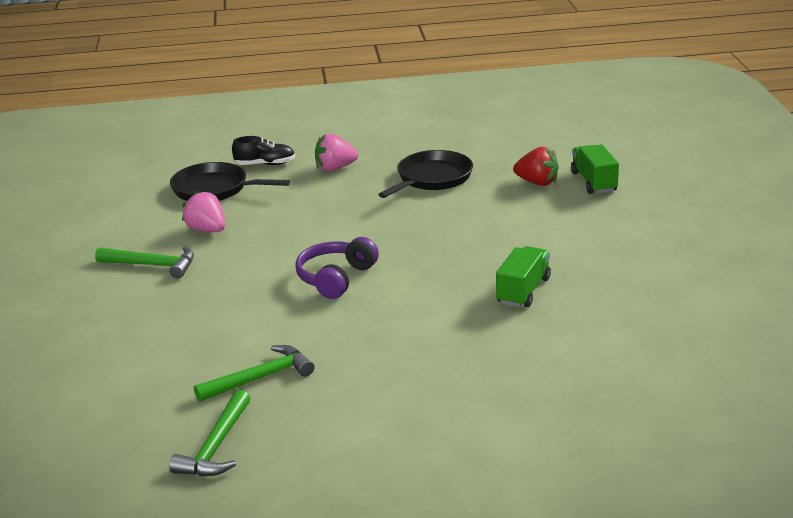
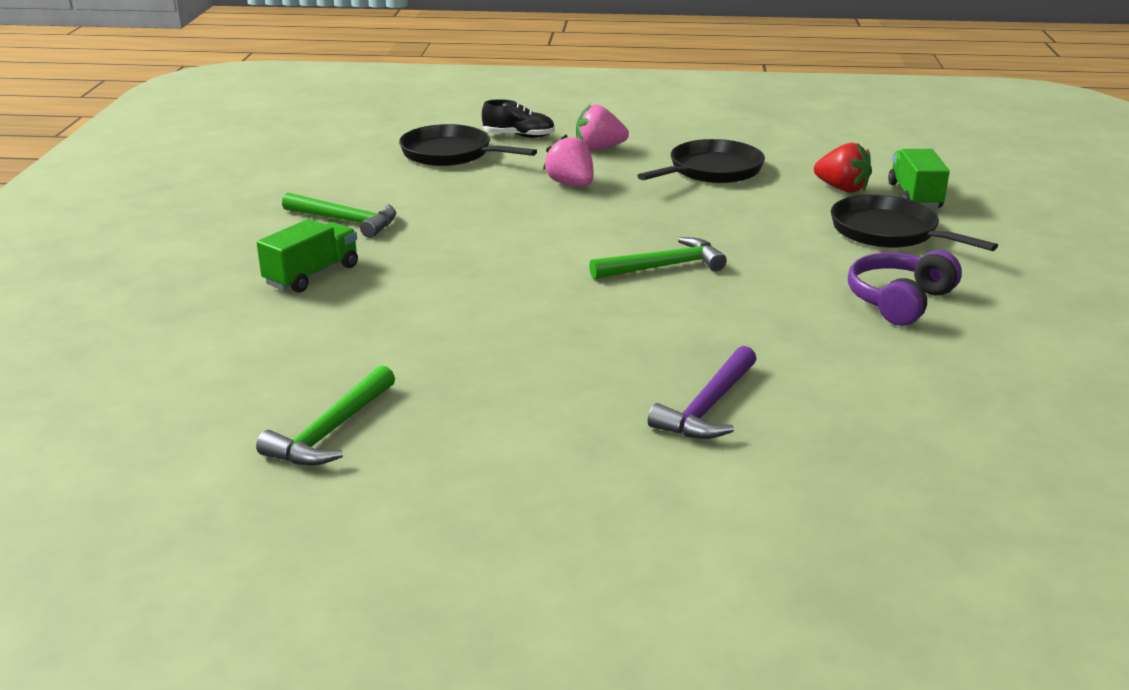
camera: 10 degrees right, 0 degrees up
pink strawberry [182,191,225,232] -> pink strawberry moved to [543,134,594,186]
green hammer [194,345,314,402] -> green hammer moved to [589,237,727,279]
purple headphones [295,237,379,299] -> purple headphones moved to [848,250,962,326]
green truck [496,246,551,307] -> green truck moved to [257,219,358,293]
none -> purple hammer [648,346,757,439]
none -> black pan [831,194,998,251]

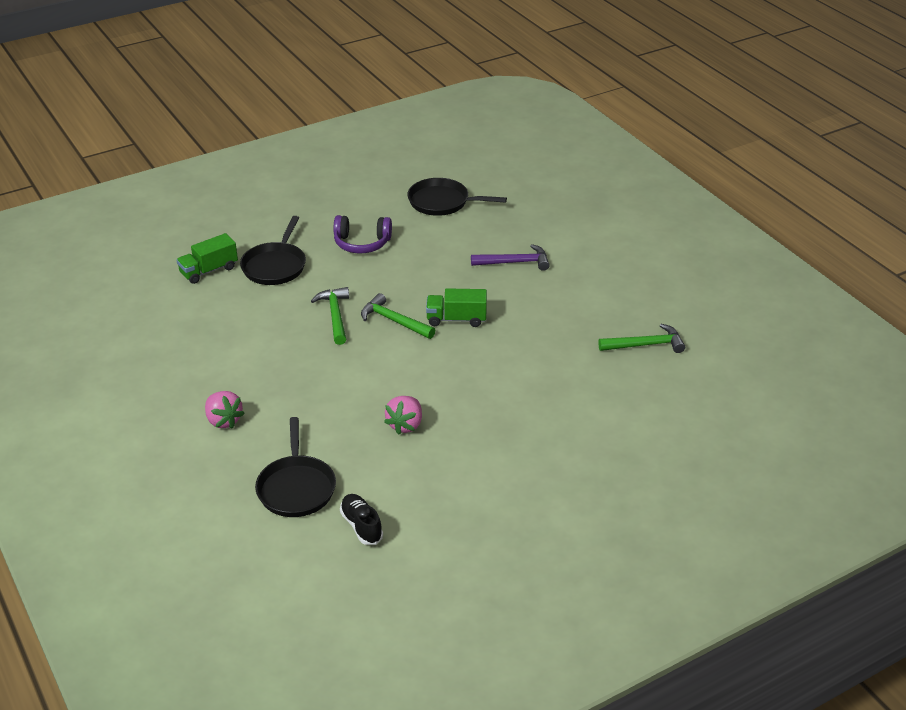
camera: 125 degrees left, 10 degrees up
green truck [257,219,358,293] -> green truck moved to [426,288,487,327]
green hammer [282,192,396,238] -> green hammer moved to [311,287,349,345]
black shoe [482,99,555,138] -> black shoe moved to [340,494,383,545]
pink strawberry [543,134,594,186] -> pink strawberry moved to [384,396,422,435]
black pan [637,139,765,183] -> black pan moved to [408,178,507,216]
red strawberry [814,143,872,193] -> none

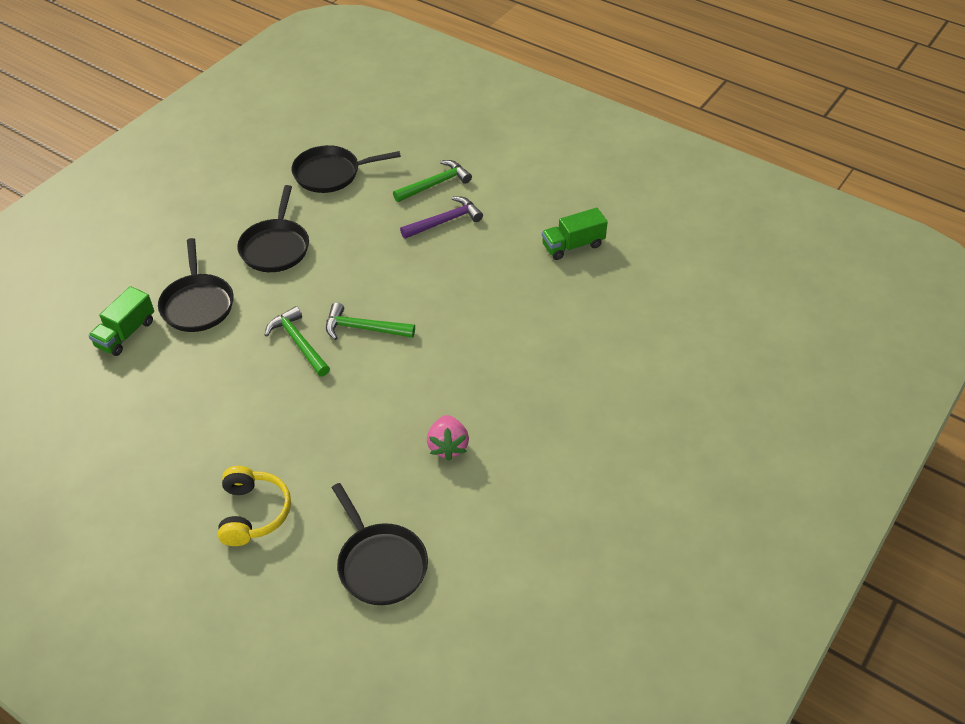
camera: 25 degrees left, 10 degrees up
pink strawberry [205,391,245,429] -> yellow headphones [218,466,291,546]
purple headphones [334,215,392,253] -> black pan [237,185,309,272]
black shoe [340,494,383,545] -> none
green truck [426,288,487,327] -> green truck moved to [542,208,608,260]
green hammer [598,324,685,353] -> green hammer moved to [393,160,472,202]

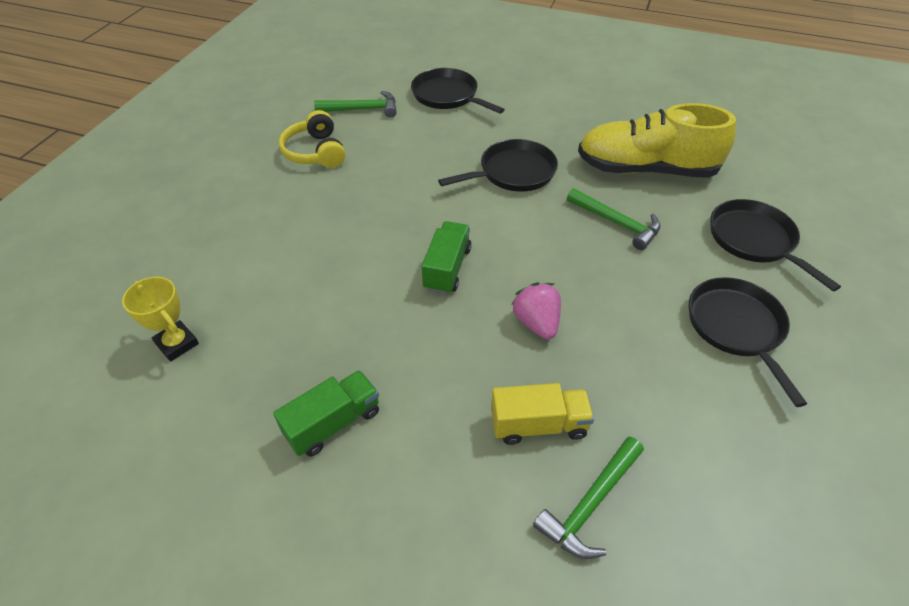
camera: 165 degrees right, 0 degrees up
green truck [88,286,154,356] -> green truck moved to [422,221,471,294]
yellow headphones [218,466,291,546] -> yellow headphones moved to [279,110,346,168]
black pan [292,145,401,193] -> black pan moved to [438,139,558,192]
green hammer [326,303,415,340] -> green hammer moved to [314,91,397,118]
purple hammer [400,196,483,239] -> yellow truck [491,383,594,445]
pink strawberry [427,415,469,461] -> pink strawberry moved to [511,282,561,339]
none -> yellow trophy [122,277,199,362]
none -> yellow shoe [578,103,736,178]

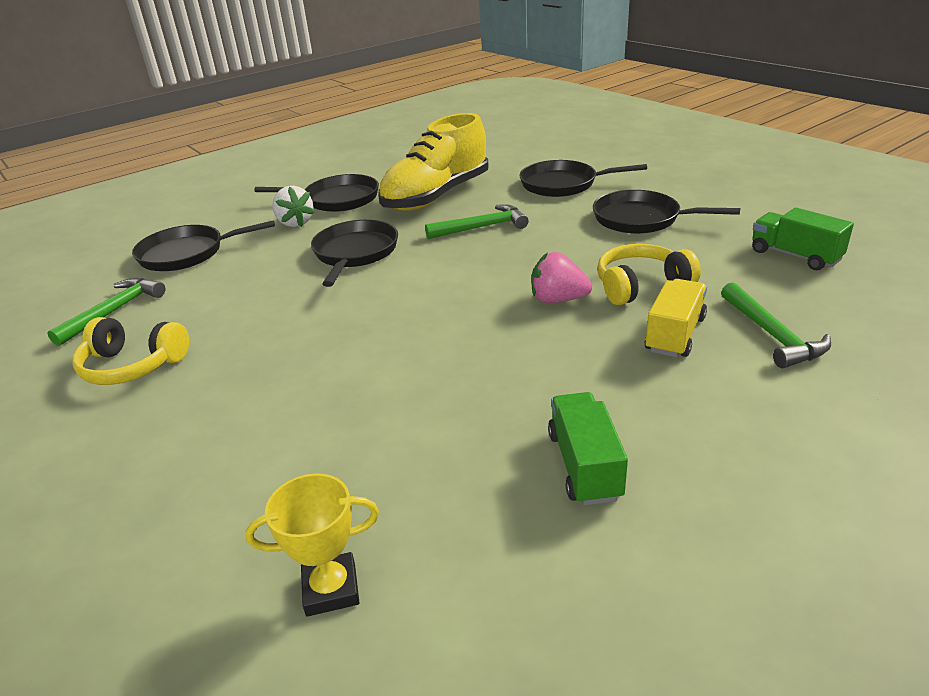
camera: 55 degrees left, 15 degrees down
green truck [422,221,471,294] -> green truck moved to [752,208,854,270]
none -> black pan [254,174,379,212]
none -> white strawberry [272,186,315,227]
none -> yellow headphones [597,244,701,305]

